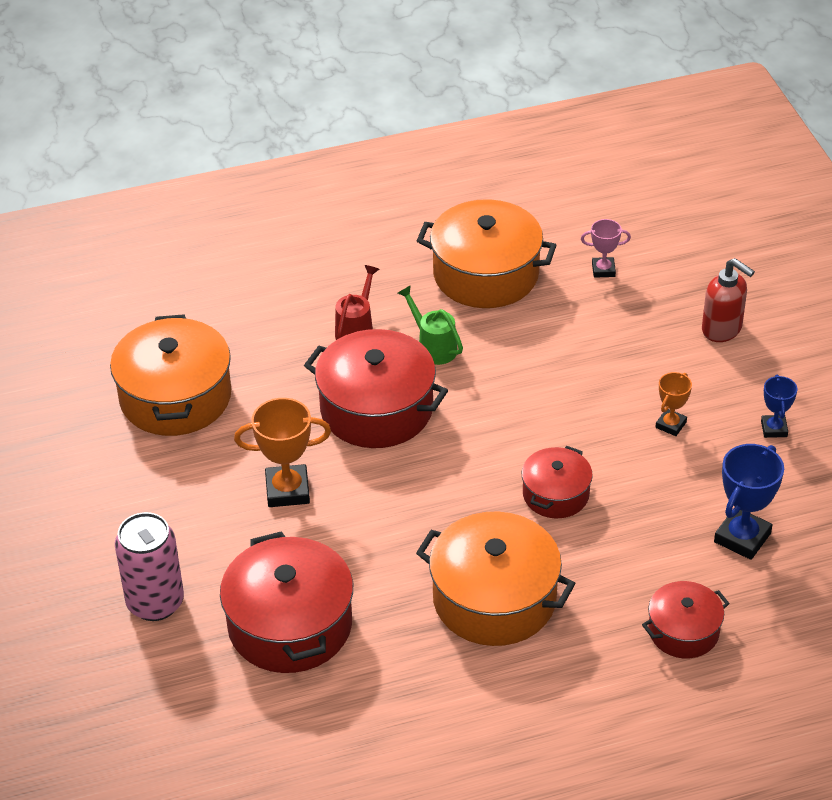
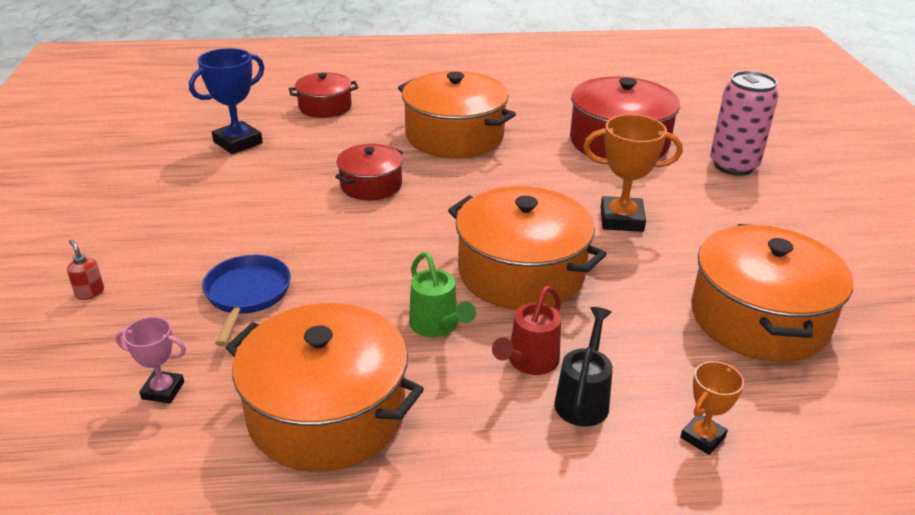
camera: 170 degrees left, 10 degrees down
red pot [304,329,448,448] -> orange pot [448,186,607,310]
orange trophy [656,372,692,436] -> orange trophy moved to [680,361,744,455]
red soap dispenser [702,258,755,342] -> red soap dispenser [67,239,104,300], size x0.50
blue trophy [761,375,797,438] -> none
none -> blue pan [202,255,291,346]
none -> black watering can [554,307,613,427]

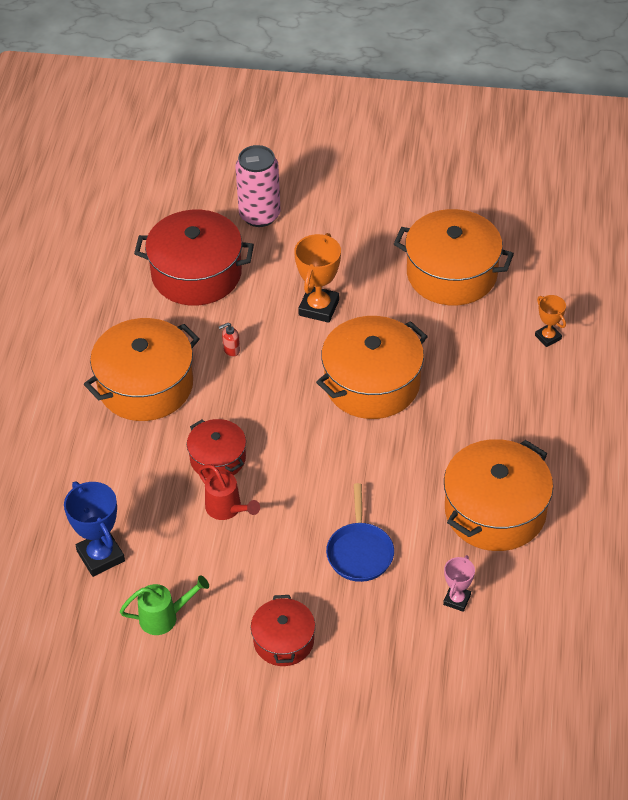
camera: 75 degrees left, 15 degrees up
red soap dispenser [67,239,104,300] -> red soap dispenser moved to [219,323,240,357]
blue pan [202,255,291,346] -> blue pan turned 105 degrees counterclockwise [326,483,394,582]
red pot [289,72,358,118] -> red pot moved to [251,595,315,666]
green watering can [409,252,476,337] -> green watering can moved to [120,576,209,635]
red watering can [492,286,561,375] -> red watering can moved to [198,464,260,520]
black watering can [554,307,613,427] -> none

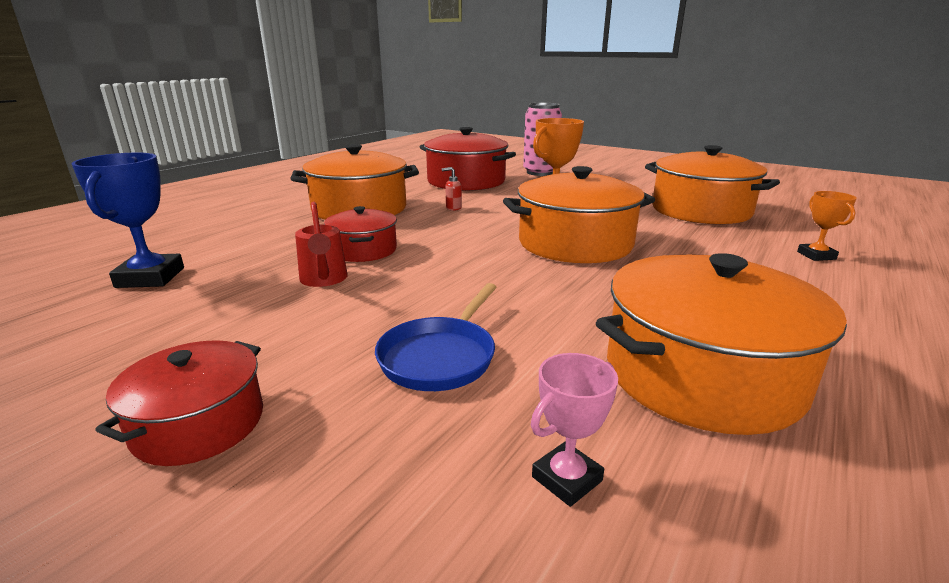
camera: 25 degrees right, 25 degrees down
green watering can [120,576,209,635] -> none

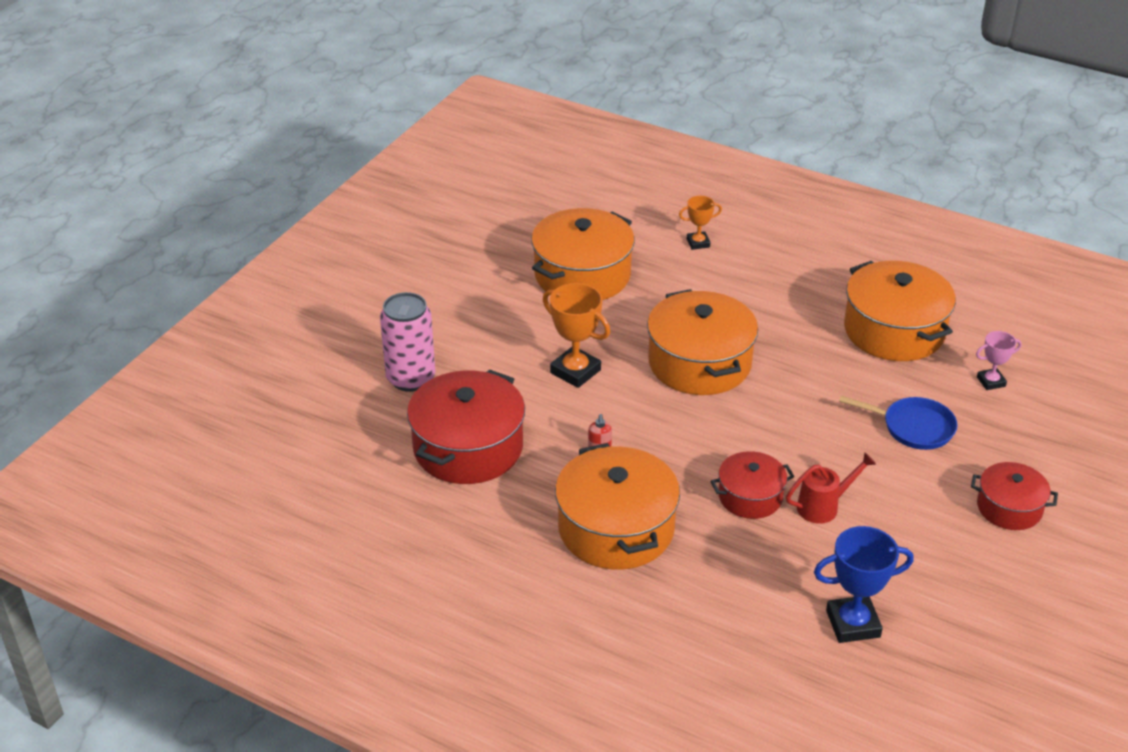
camera: 95 degrees left, 15 degrees up
pink trophy [531,353,618,507] -> pink trophy turned 60 degrees counterclockwise [976,331,1022,390]

